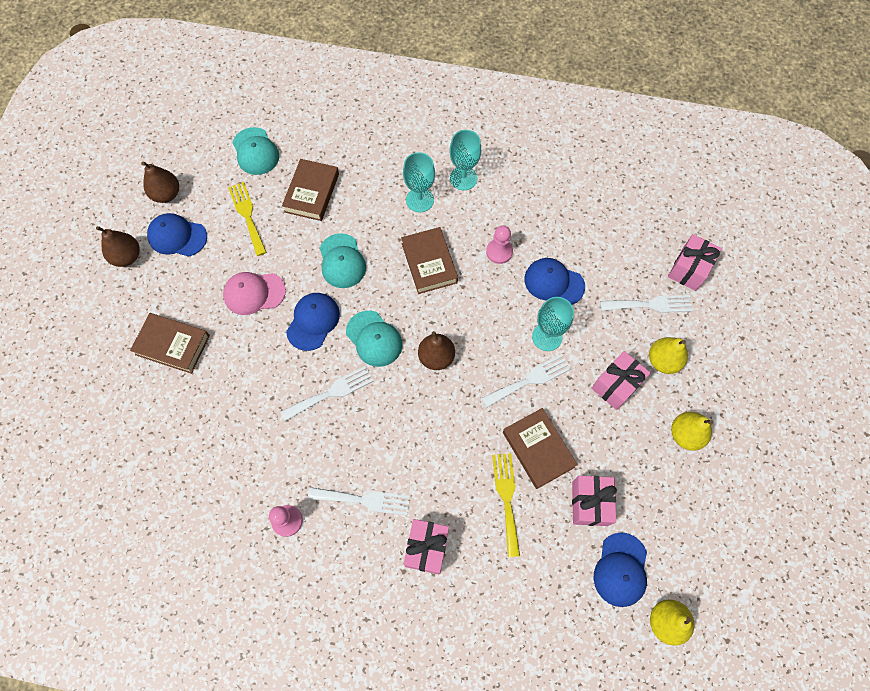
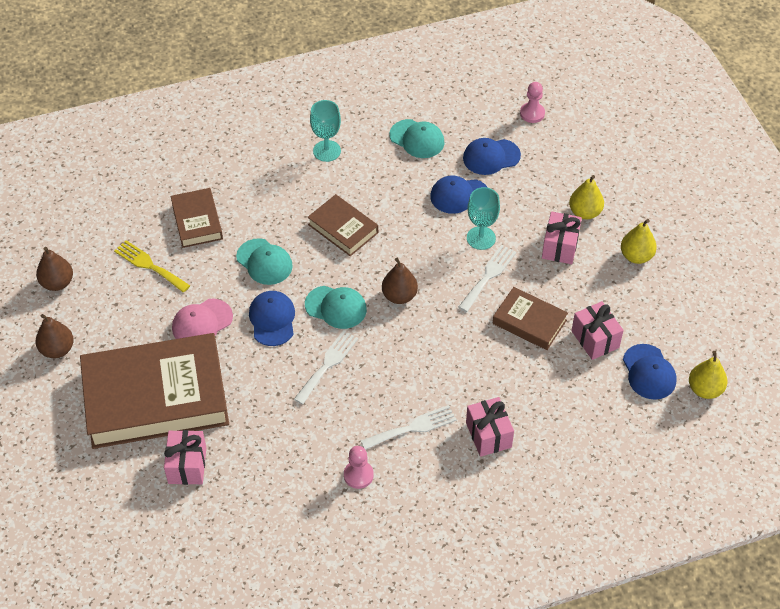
camera: 30 degrees left, 15 degrees down
brown book [130,313,210,374] -> brown book [80,333,229,449], size x2.10
blue cap [147,213,207,257] -> blue cap moved to [463,138,521,175]
turquoise cap [232,127,279,175] -> turquoise cap moved to [389,119,445,158]
turquoise goblet [403,152,435,212] -> none
pink pawn [486,225,513,264] -> pink pawn moved to [520,82,545,123]
yellow fork [492,453,520,557] -> none
white fork [600,295,693,313] -> none
pink gift [668,234,722,291] -> pink gift moved to [164,430,206,485]

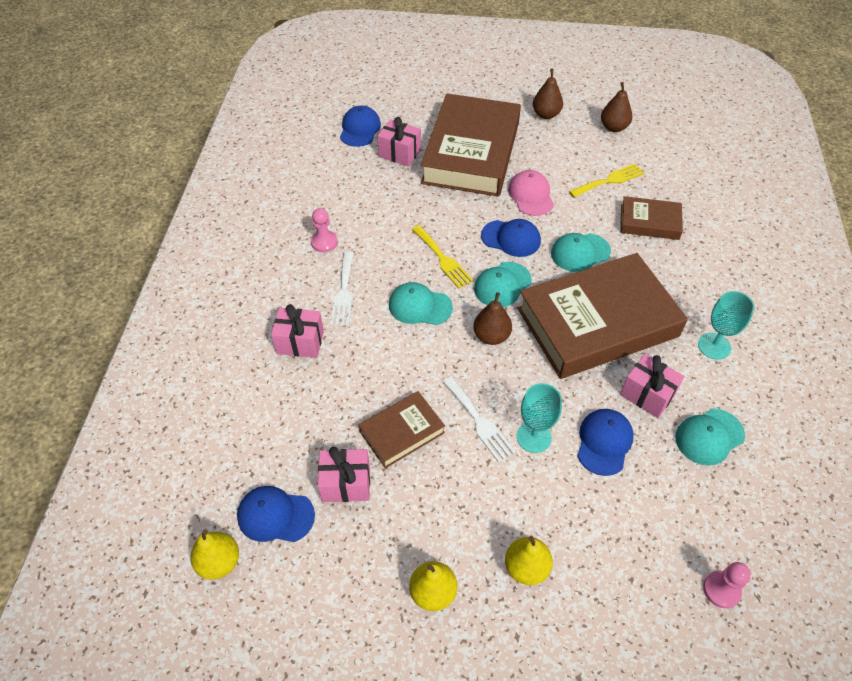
camera: 115 degrees right, 0 degrees up
white fork [294,330,358,405] -> yellow fork [412,225,473,288]
brown book [307,194,378,256] -> brown book [517,253,688,379], size x2.10
blue cap [463,138,521,175] -> blue cap moved to [340,106,381,147]
pink gift [542,211,582,264] -> pink gift moved to [620,353,684,418]
none -> turquoise cap [389,282,453,325]

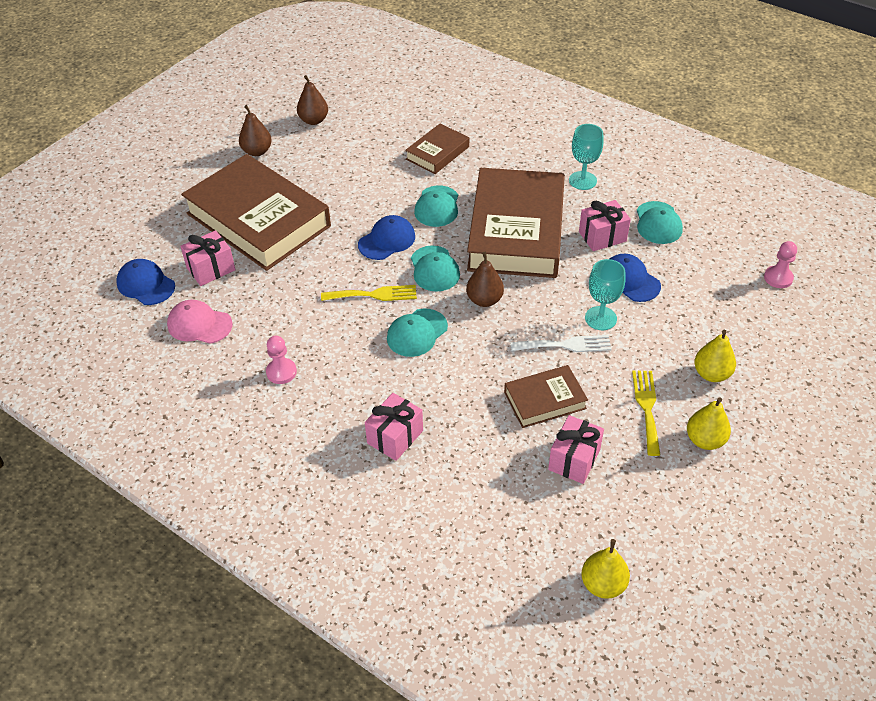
camera: 60 degrees left, 5 degrees down
blue cap [237,486,315,542] -> none
white fork [330,252,354,326] -> none
brown book [359,391,445,468] -> brown book turned 75 degrees clockwise [504,365,588,428]
pink cap [508,170,554,216] -> pink cap moved to [167,300,233,344]
yellow fork [569,164,644,197] -> yellow fork moved to [632,371,661,456]

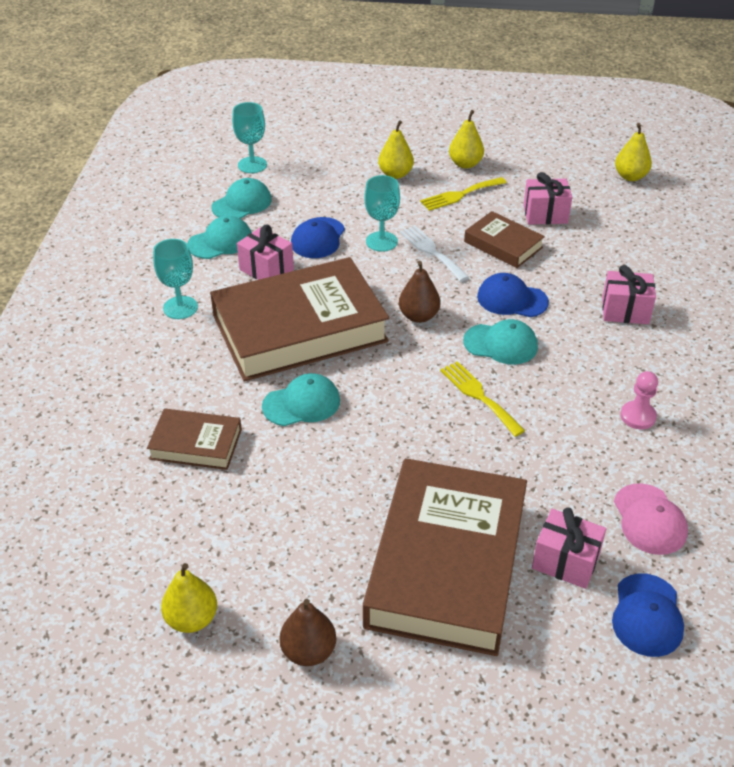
camera: 120 degrees left, 5 degrees down
brown pear [297,75,328,125] -> yellow pear [161,563,217,633]
blue cap [358,215,415,260] -> blue cap moved to [477,273,549,317]
turquoise cap [411,246,460,291] -> turquoise cap moved to [212,178,272,219]
pink pawn [764,241,797,288] -> turquoise goblet [232,102,267,173]

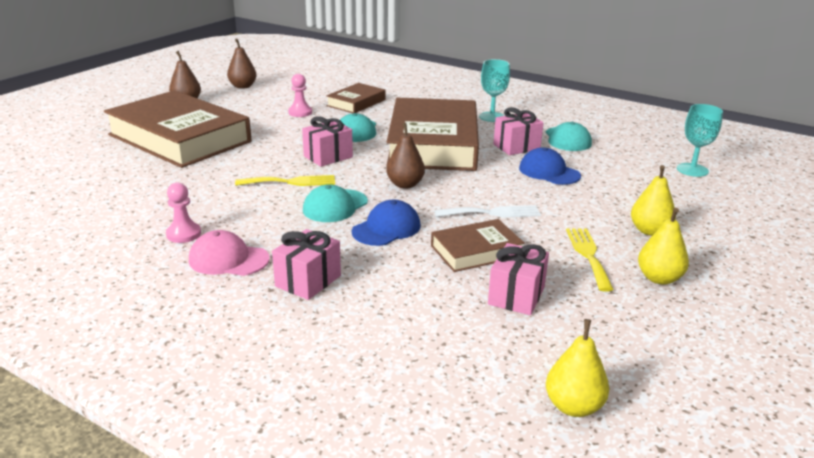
camera: 115 degrees right, 15 degrees down
yellow pear [161,563,217,633] -> brown pear [227,38,257,89]
turquoise cap [212,178,272,219] -> none
turquoise goblet [365,175,400,252] -> none
pink gift [532,508,606,589] -> pink gift moved to [302,116,353,167]
blue cap [612,573,684,657] -> none
pink cap [614,483,688,555] -> pink cap moved to [189,230,270,276]
none -> pink pawn [288,74,312,117]

